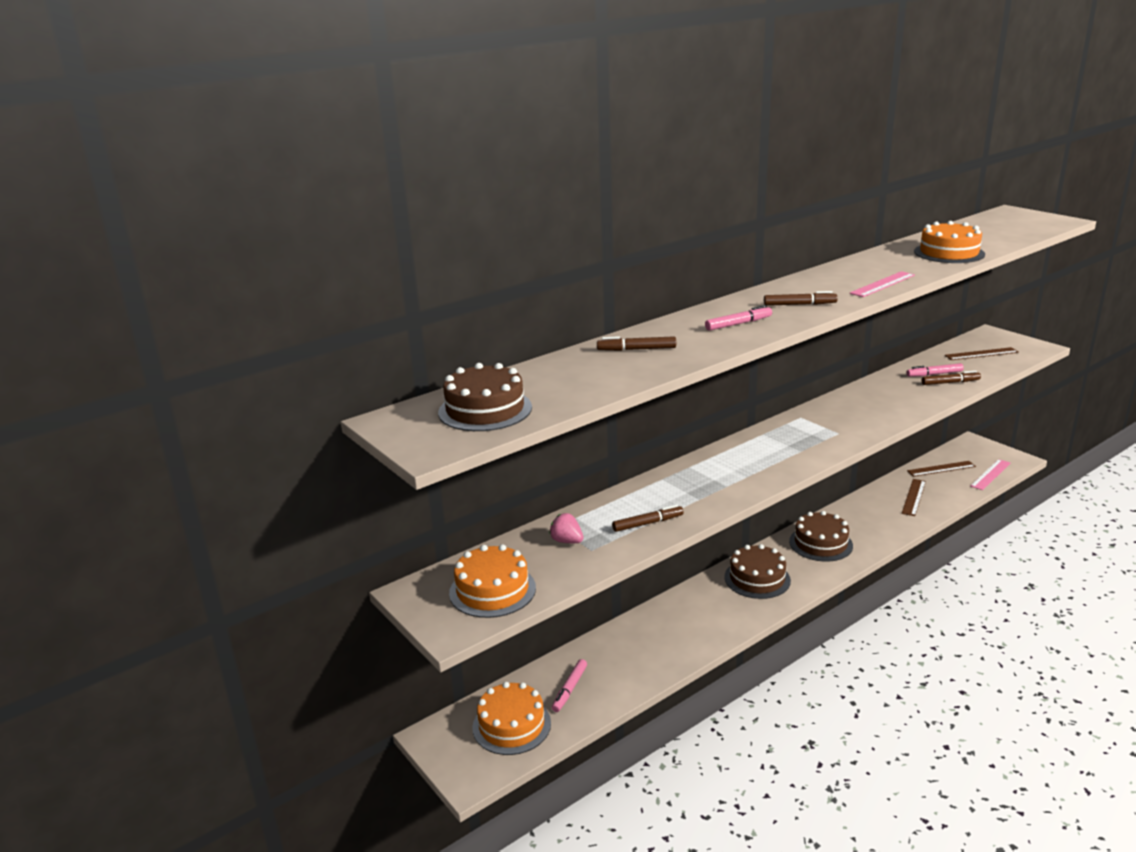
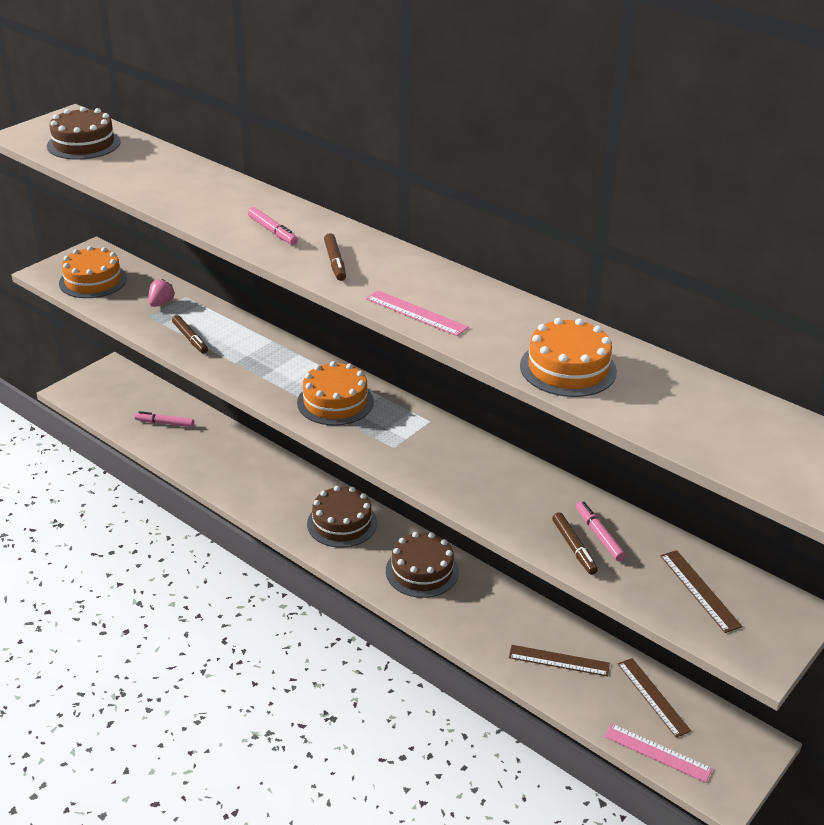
camera: 75 degrees right, 10 degrees up
orange cake [472,682,551,755] -> orange cake moved to [297,361,374,426]
brown marker [597,336,676,351] -> none

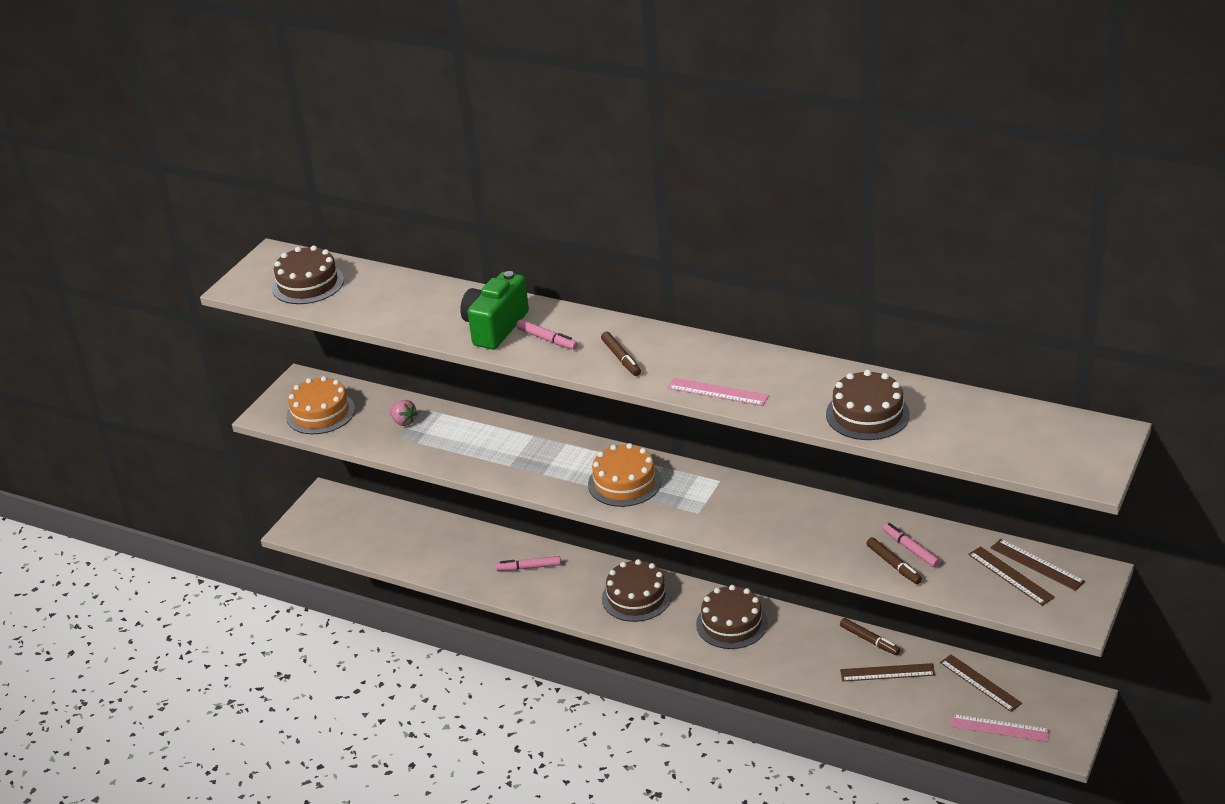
camera: 10 degrees left, 0 degrees up
pink marker [135,411,194,427] -> pink marker moved to [496,556,561,571]
pink strawberry [148,279,175,307] -> pink strawberry turned 120 degrees clockwise [389,400,417,426]
brown marker [172,315,208,354] -> brown marker moved to [840,618,900,655]
orange cake [520,318,617,397] -> brown cake [826,370,910,440]
none -> green camera [460,271,529,349]
none -> brown ruler [991,539,1085,591]

